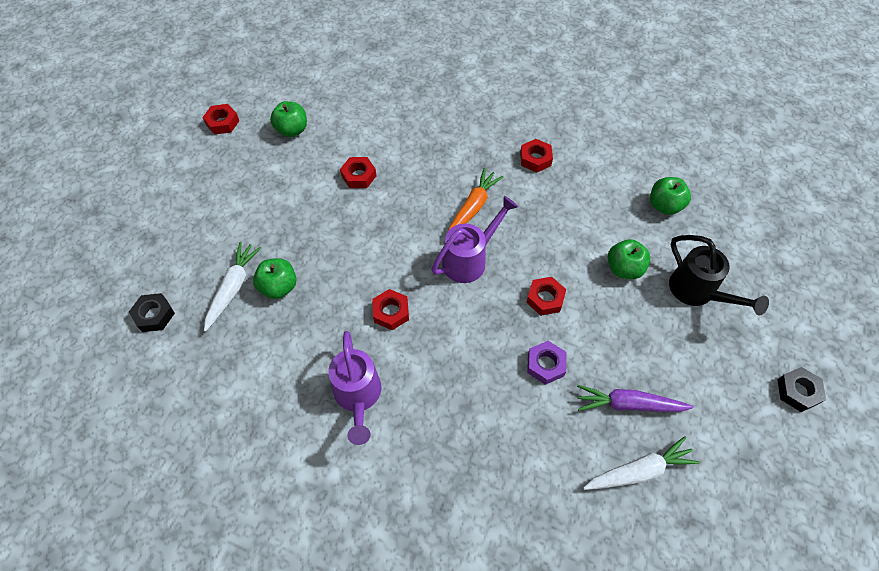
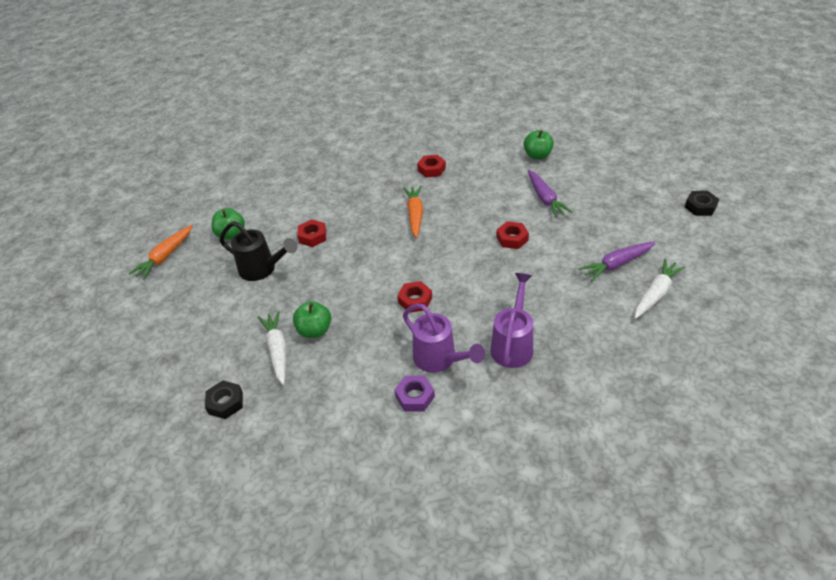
camera: 30 degrees left, 15 degrees down
red nut [202,104,239,135] -> orange carrot [129,225,192,280]
purple watering can [431,196,518,283] -> purple watering can moved to [490,273,533,368]
purple nut [527,341,566,385] -> purple nut moved to [395,376,435,411]
green apple [608,239,650,279] -> purple carrot [528,170,572,218]
black watering can [669,235,769,315] -> black watering can moved to [220,221,297,281]

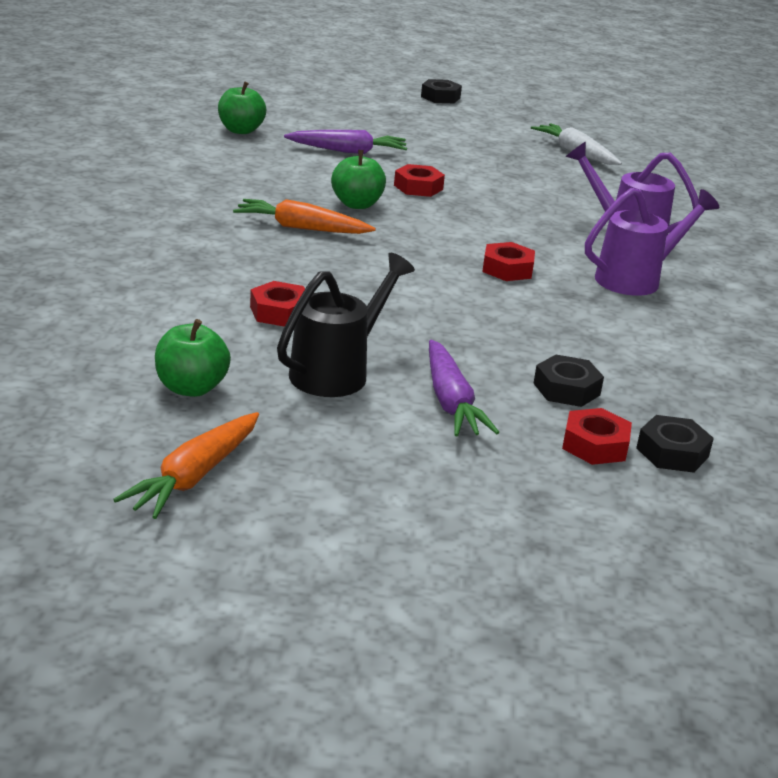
camera: 80 degrees left, 15 degrees down
orange carrot [129,225,192,280] -> orange carrot turned 75 degrees clockwise [113,412,259,519]
white carrot [258,311,286,385] -> black nut [533,355,604,407]
green apple [293,301,331,338] -> green apple moved to [331,150,386,209]
purple nut [395,376,435,411] -> none
red nut [417,155,446,177] -> red nut moved to [562,408,632,465]
purple carrot [579,242,655,282] -> purple carrot moved to [429,339,500,436]

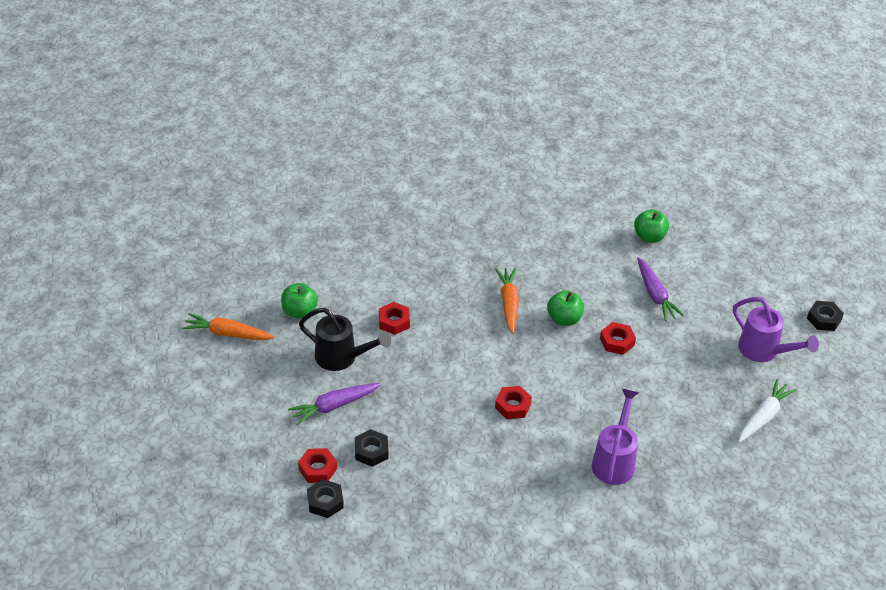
camera: 75 degrees right, 15 degrees up
purple watering can [585,188,719,296] -> purple watering can moved to [733,297,819,362]

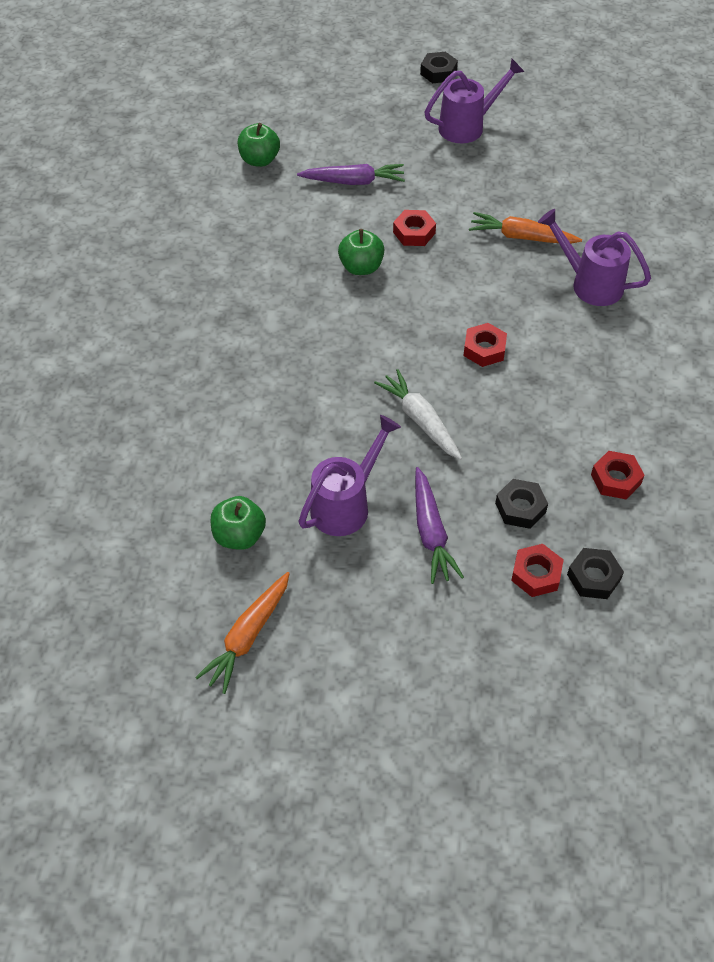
camera: 70 degrees left, 10 degrees up
black watering can [299,308,391,371] -> purple watering can [298,415,401,536]
red nut [379,302,410,335] -> red nut moved to [591,451,644,499]
orange carrot [495,268,519,334] -> orange carrot moved to [469,212,582,243]
white carrot [738,379,797,443] -> white carrot moved to [374,369,462,460]

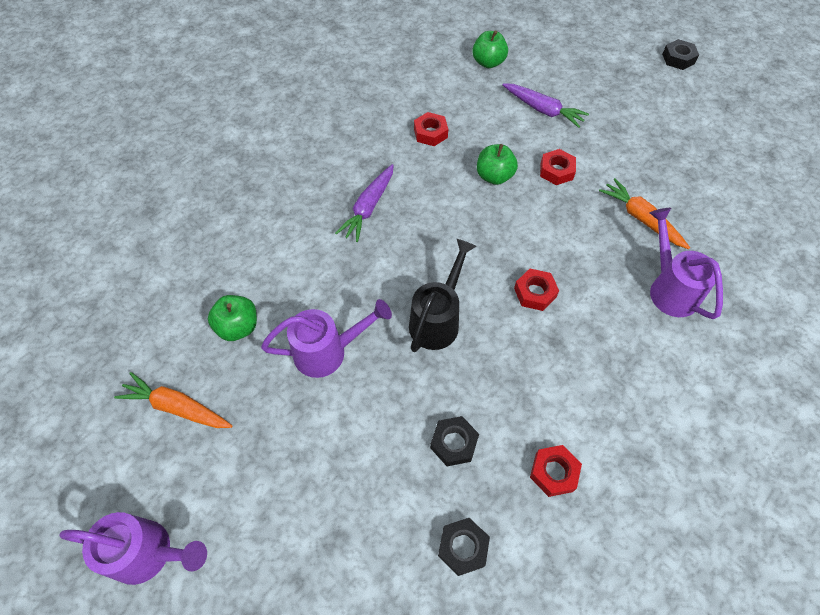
camera: 35 degrees right, 5 degrees up
orange carrot [195,572,290,694] -> orange carrot turned 45 degrees clockwise [114,372,233,428]
white carrot [374,369,462,460] -> black watering can [409,239,476,352]
purple carrot [415,467,464,584] -> purple carrot moved to [335,164,394,242]
purple watering can [424,59,525,143] -> purple watering can moved to [59,512,207,585]
red nut [511,544,564,597] -> red nut moved to [414,112,448,146]

